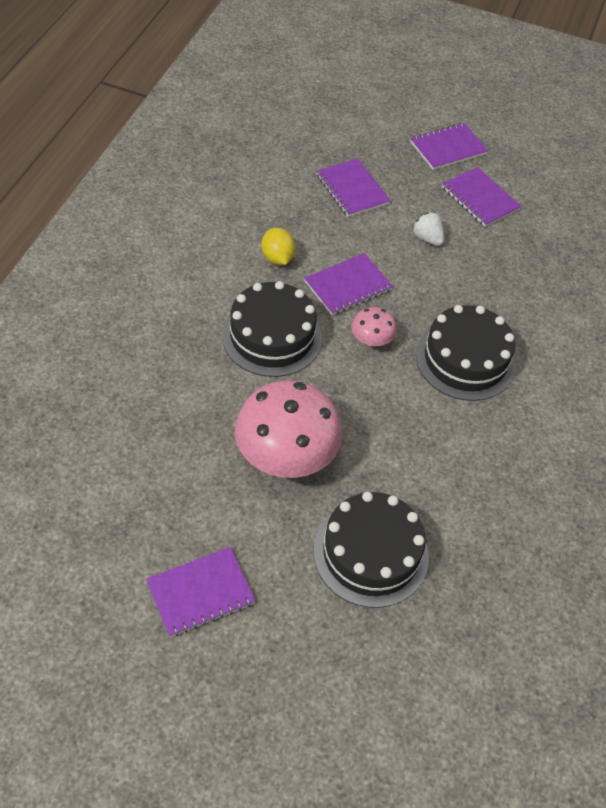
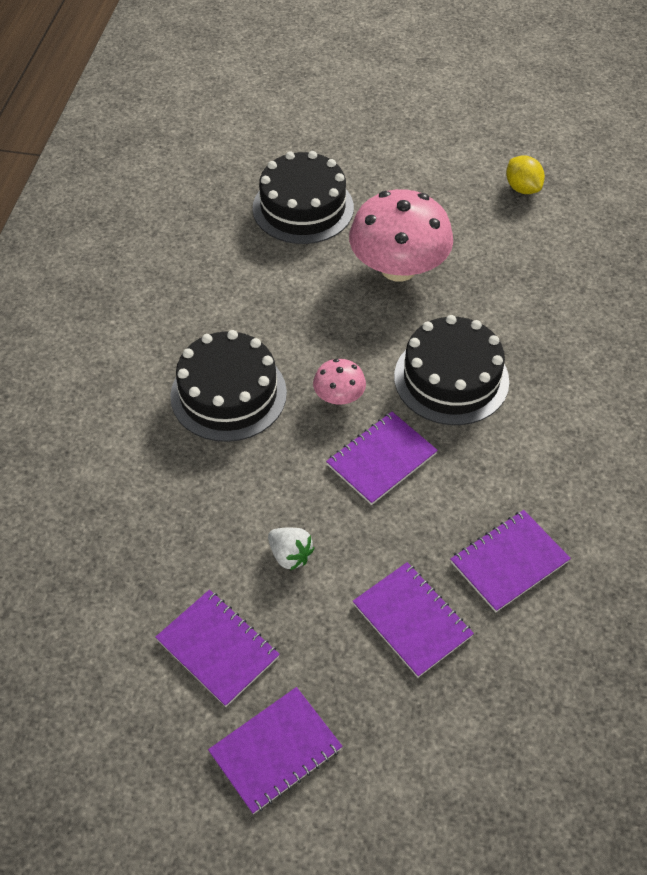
camera: 175 degrees right, 0 degrees up
purple notebook [146,547,256,637] -> purple notebook moved to [450,510,571,612]
yellow lemon [261,228,296,265] -> yellow lemon moved to [506,155,545,194]

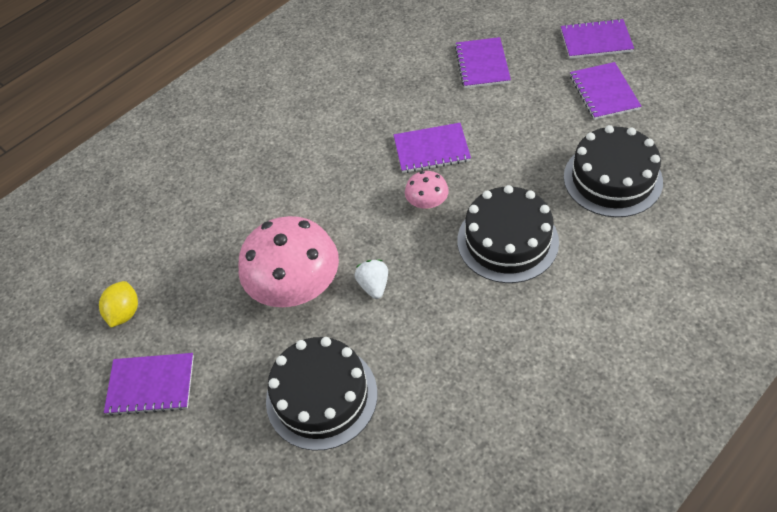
camera: 140 degrees left, 0 degrees up
white strawberry [268,528,314,571] -> white strawberry moved to [355,260,388,299]
black cake [394,315,509,425] -> black cake moved to [564,125,663,217]
purple notebook [450,510,571,612] -> purple notebook moved to [104,353,194,416]

